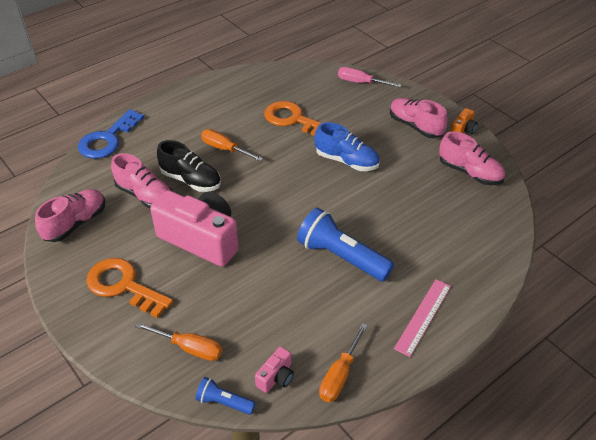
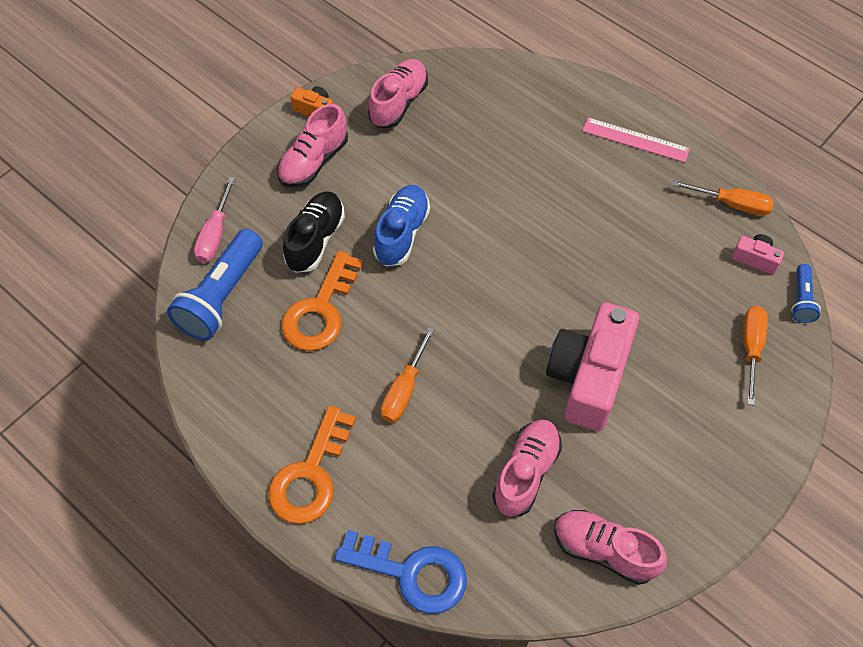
camera: 100 degrees left, 15 degrees up
orange key [86,258,173,318] -> orange key moved to [268,406,356,524]
black shoe [157,140,221,192] -> black shoe moved to [283,191,345,273]
blue flashlight [297,208,394,282] -> blue flashlight moved to [167,229,263,341]

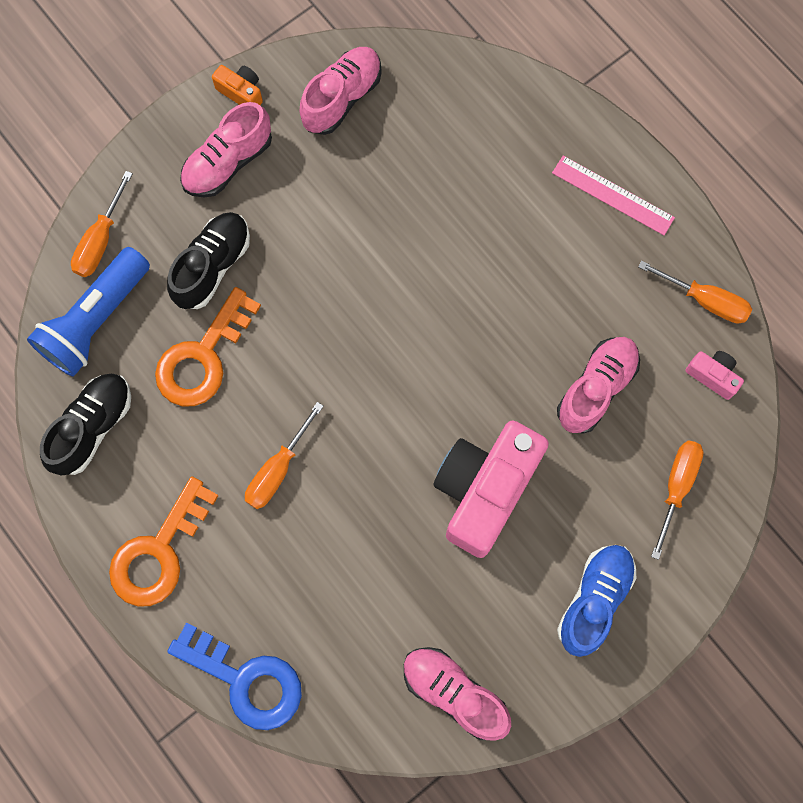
camera: 10 degrees right, 15 degrees up
pink screwdriver [194,177,236,263] -> orange screwdriver [71,171,133,277]
blue shoe [373,185,430,267] -> blue shoe moved to [557,545,637,657]
pink shoe [492,420,562,517] -> pink shoe moved to [557,337,640,434]
blue flashlight [791,264,821,323] -> none
none -> black shoe [40,374,131,476]

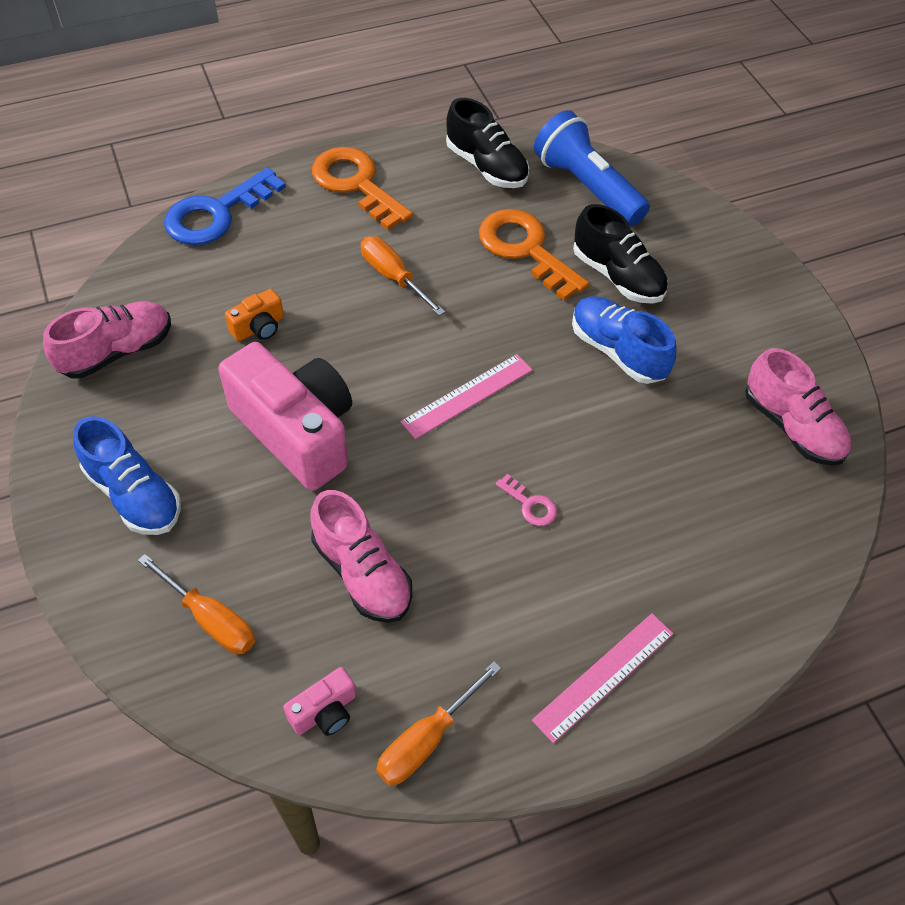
camera: 105 degrees right, 20 degrees down
orange screwdriver [71,171,133,277] -> none
pink shoe [180,102,272,198] -> none
orange camera [212,65,263,105] -> orange camera moved to [225,289,284,341]
none -> pink ruler [401,354,532,439]
none -> pink key [496,474,557,526]
none -> blue shoe [572,296,677,384]

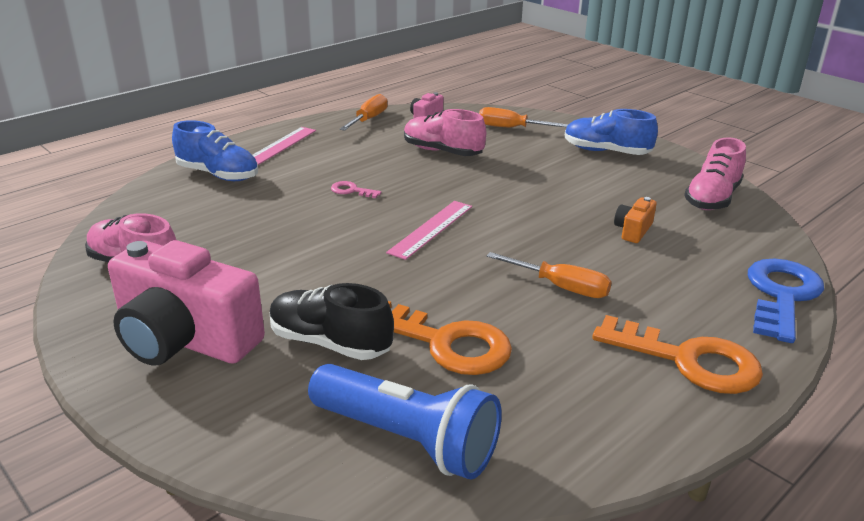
camera: 160 degrees right, 25 degrees down
pink camera [218,342,352,491] -> pink camera moved to [108,240,265,366]
black shoe [446,98,529,188] -> none
blue shoe [572,296,677,384] -> blue shoe moved to [172,120,258,181]

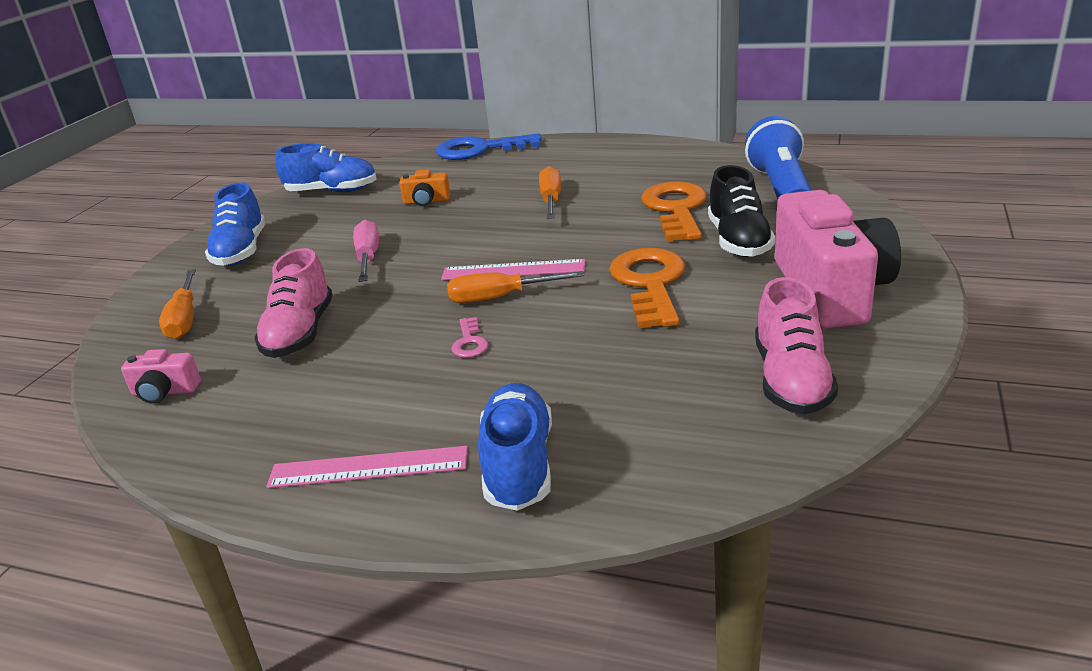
camera: 115 degrees left, 0 degrees up
orange screwdriver [340,94,388,131] -> orange screwdriver moved to [447,271,584,303]
orange key [592,315,763,394] -> orange key moved to [609,248,685,328]
pink shoe [684,137,746,210] -> blue shoe [276,143,377,192]
none -> pink screwdriver [353,220,379,282]

